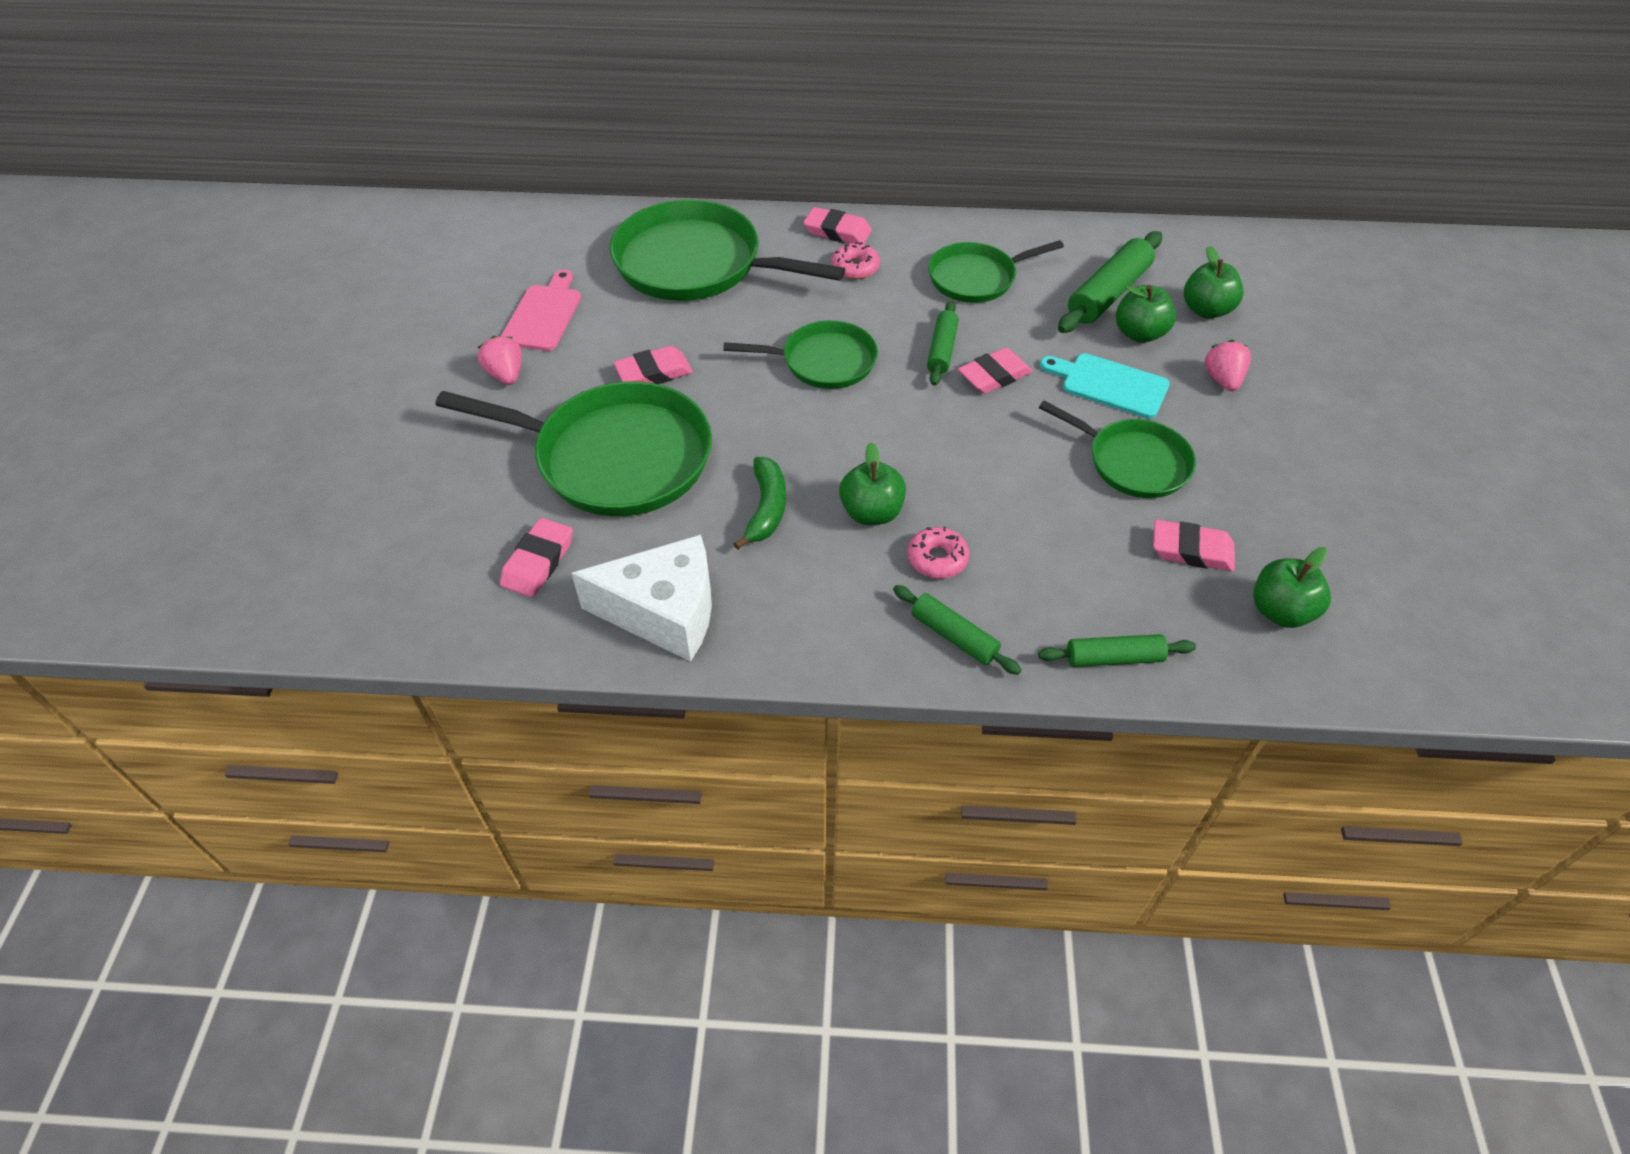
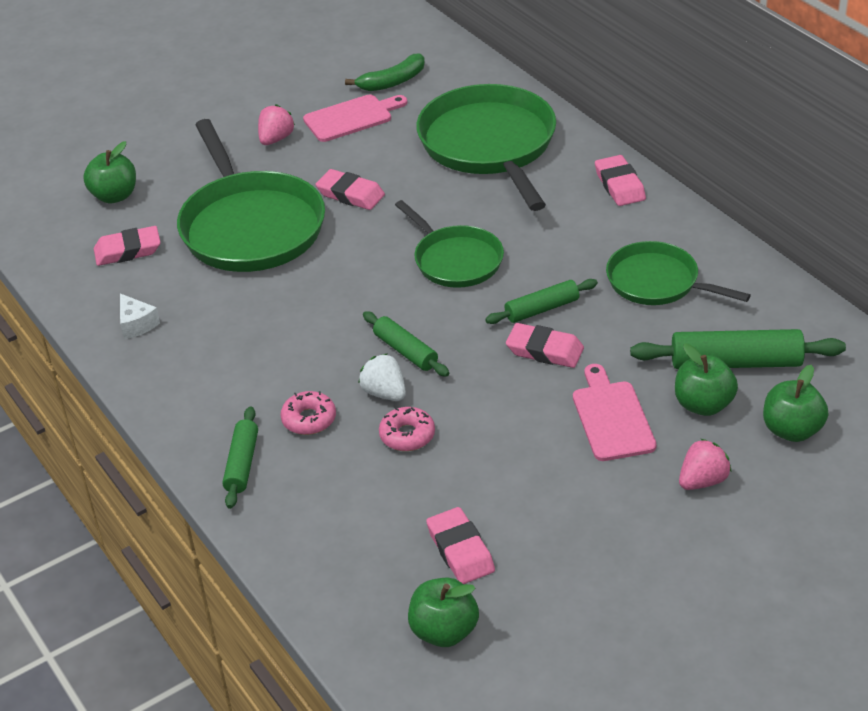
camera: 55 degrees right, 10 degrees down
white cheese [571,535,712,662] -> white cheese [120,294,160,339], size x0.44
green banana [734,457,786,550] -> green banana moved to [345,53,425,91]
pink donut [832,242,880,279] -> pink donut moved to [379,407,435,451]
green apple [839,442,906,525] -> green apple moved to [83,141,136,203]
green rolling pin [1038,634,1196,667] -> green rolling pin moved to [363,311,449,377]
green pan [1039,400,1196,498] -> none
turquoise cutting board [1040,353,1170,419] -> pink cutting board [573,364,657,461]
none -> white strawberry [358,354,406,401]

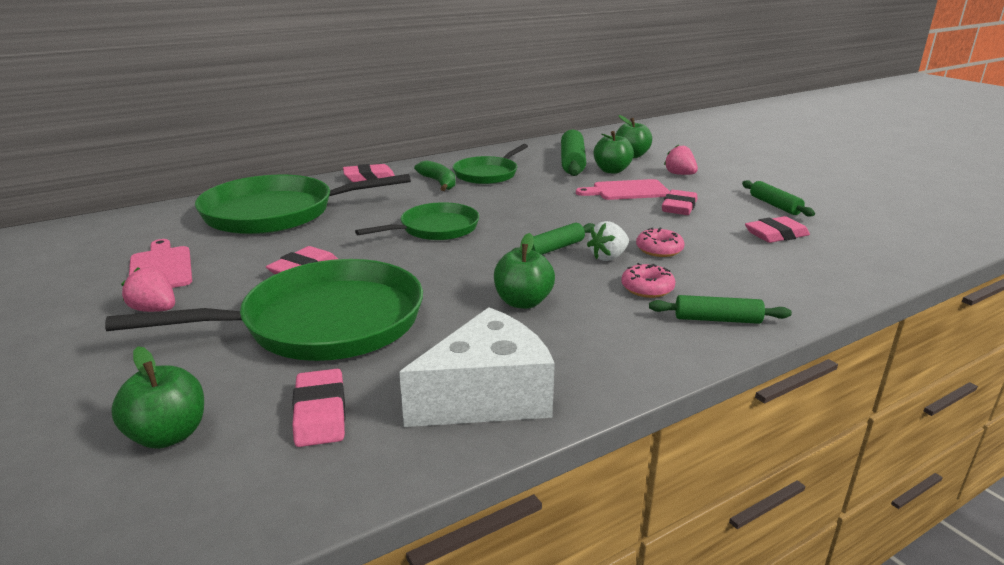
camera: 90 degrees left, 15 degrees down
white cheese [120,294,160,339] -> white cheese [399,307,555,427], size x2.26
green banana [345,53,425,91] -> green banana moved to [414,160,456,191]
green apple [408,578,479,647] -> green apple moved to [494,233,555,309]
green rolling pin [485,279,598,324] -> green rolling pin moved to [742,180,815,217]
pink eraser [506,323,584,368] -> pink eraser moved to [662,190,697,215]

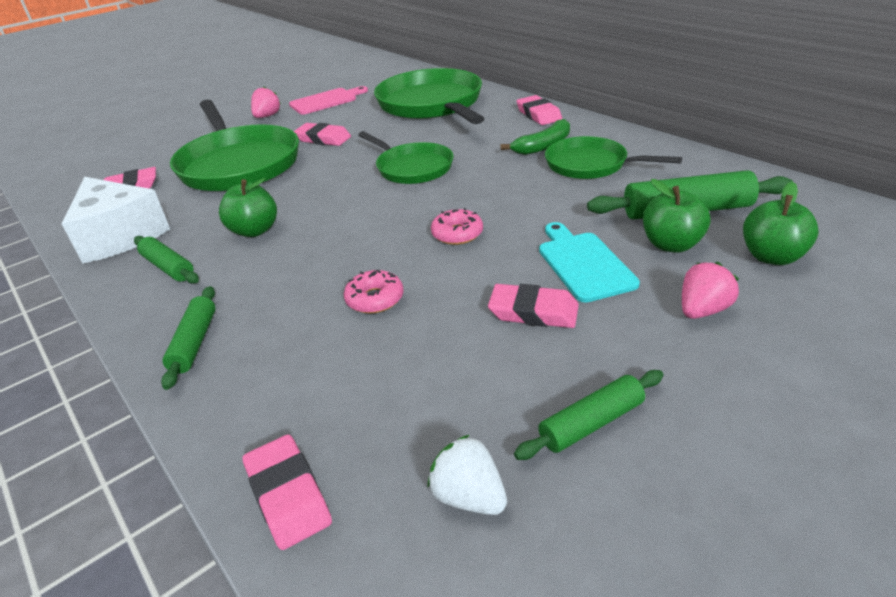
camera: 85 degrees right, 10 degrees up
green apple [111,346,204,449] -> none
green rolling pin [511,223,595,255] -> green rolling pin moved to [134,236,199,284]
pink cutting board [576,179,670,200] -> turquoise cutting board [539,222,640,303]
white strawberry [587,221,629,261] -> white strawberry moved to [427,435,507,515]
pink donut [621,263,675,298] -> pink donut moved to [431,208,483,245]
pink eraser [745,216,810,243] -> pink eraser moved to [242,434,332,550]

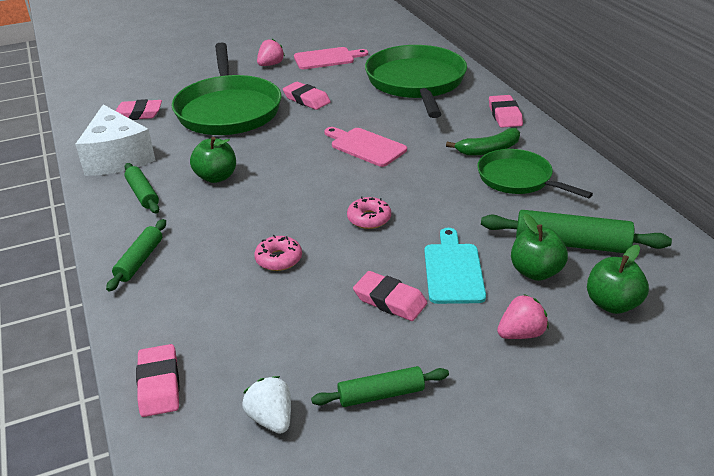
camera: 15 degrees right, 0 degrees up
green pan [358,131,454,184] -> pink cutting board [324,127,407,167]

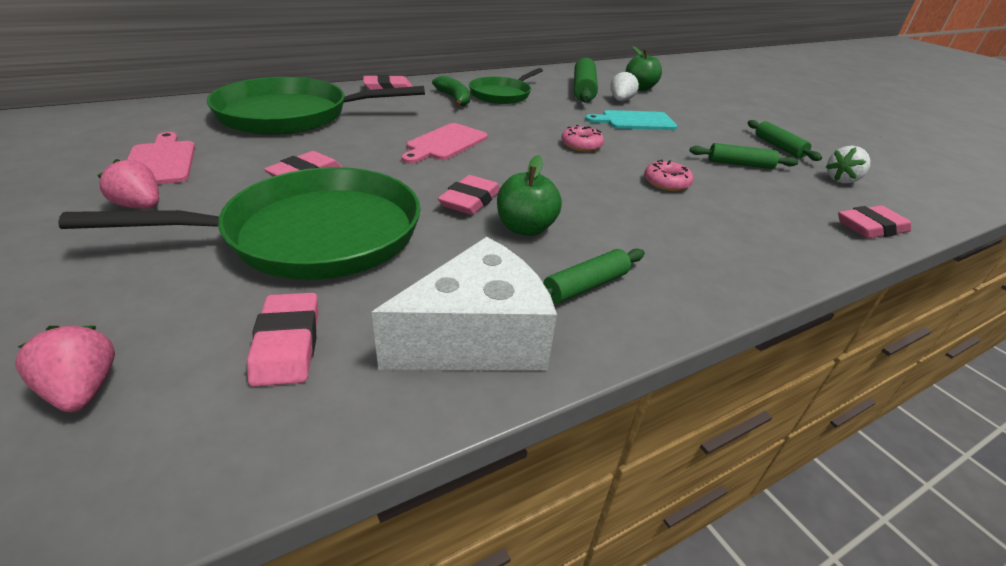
camera: 100 degrees left, 0 degrees up
green rolling pin [106,219,166,291] -> green rolling pin moved to [689,143,798,169]
pink eraser [353,271,427,321] -> pink eraser moved to [438,175,500,215]
pink strawberry [497,294,549,339] -> pink strawberry moved to [15,326,115,412]
green apple [511,213,568,281] -> white strawberry [610,71,639,101]

